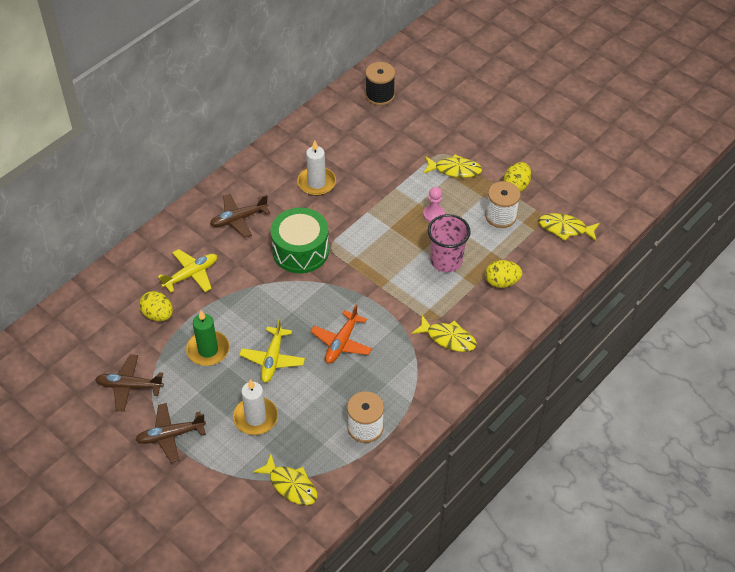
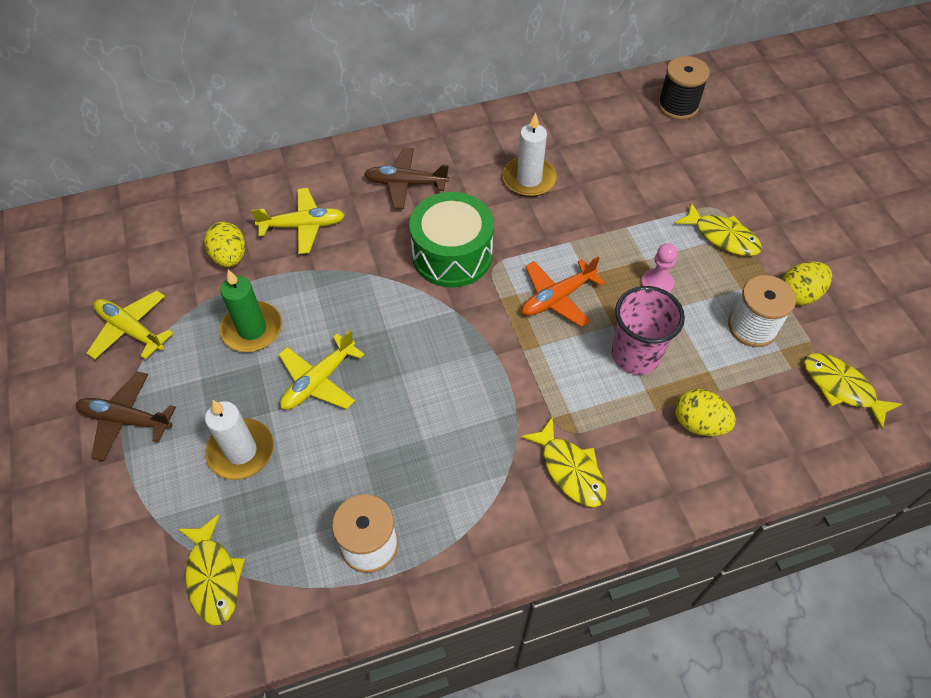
camera: 30 degrees right, 5 degrees up
brown plane [95,354,164,412] -> yellow plane [87,290,173,359]
orange plane [310,305,372,364] -> orange plane moved to [522,257,605,327]

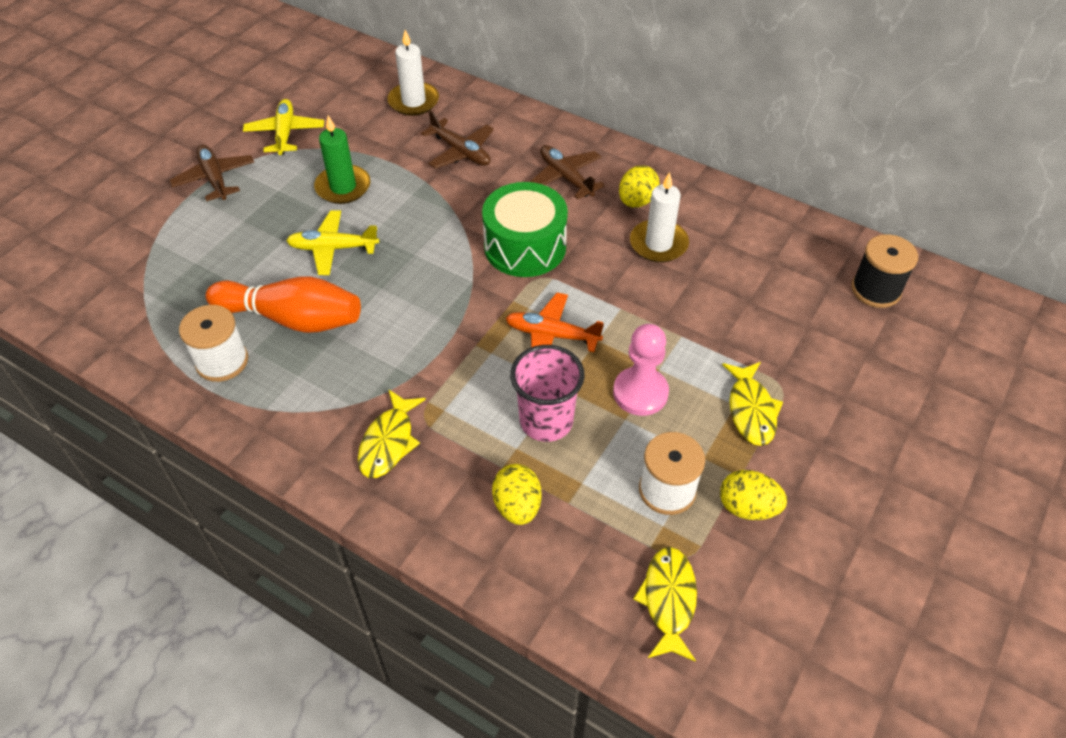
camera: 50 degrees right, 5 degrees down
yellow fish [178,514,245,625] -> none
yellow egg [204,222,245,267] -> yellow egg moved to [619,165,660,208]
white candle [205,400,274,480] -> white candle moved to [388,30,439,116]
yellow plane [251,188,345,254] -> brown plane [421,110,494,169]
pink pawn [641,243,678,293] -> pink pawn [613,324,669,416], size x1.51
none -> orange bowling pin [206,277,361,333]

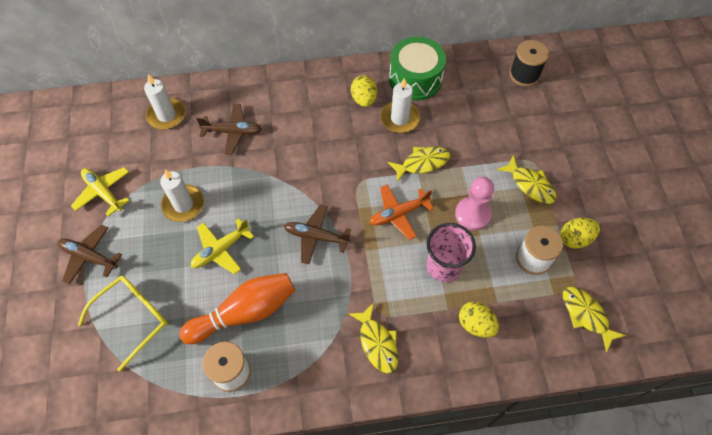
camera: 40 degrees left, 10 degrees up
green candle [314,115,370,204] -> white candle [160,169,204,222]
green drum [482,182,568,277] -> green drum moved to [389,37,446,101]
brown plane [530,145,605,200] -> brown plane moved to [284,205,351,264]
none -> yellow glasses [78,276,168,371]
none -> yellow fish [388,147,450,182]

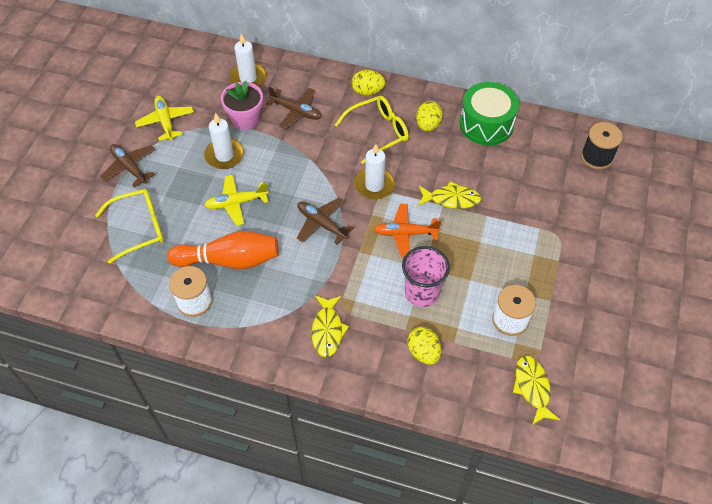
camera: 25 degrees right, 5 degrees down
white candle [381,78,420,133] -> white candle moved to [354,144,395,200]
pink pawn [455,177,494,231] -> none
yellow fish [497,155,557,204] -> none
yellow egg [560,218,600,249] -> yellow egg moved to [352,70,385,96]
none -> pink flower pot [221,81,263,130]
none -> yellow glasses [335,96,409,164]

